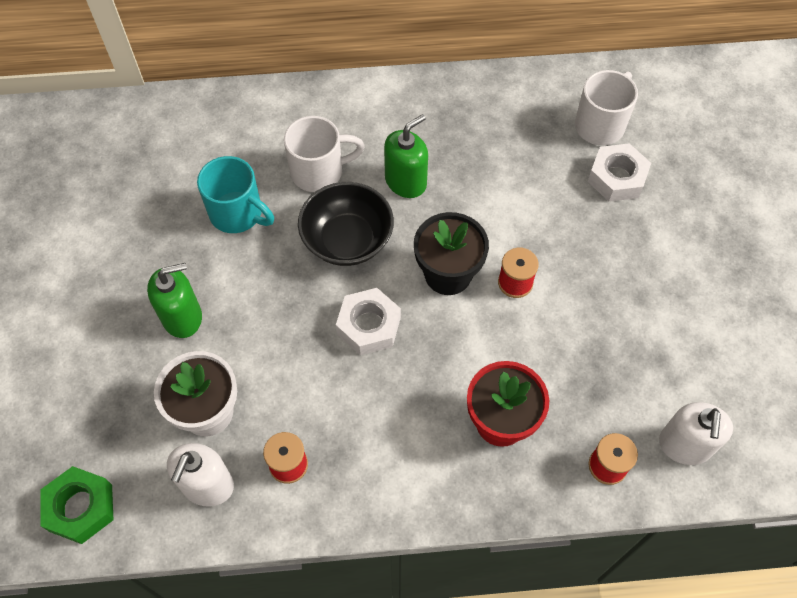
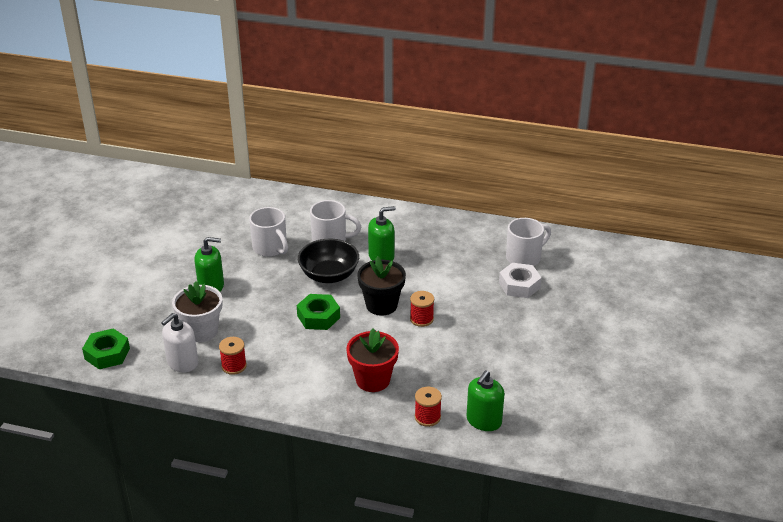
camera: 20 degrees right, 25 degrees down
turquoise mug [197,156,274,233] -> white mug [249,207,288,257]
white nut [336,288,401,355] -> green nut [297,294,340,330]
white soap dispenser [659,402,733,465] -> green soap dispenser [467,370,505,431]

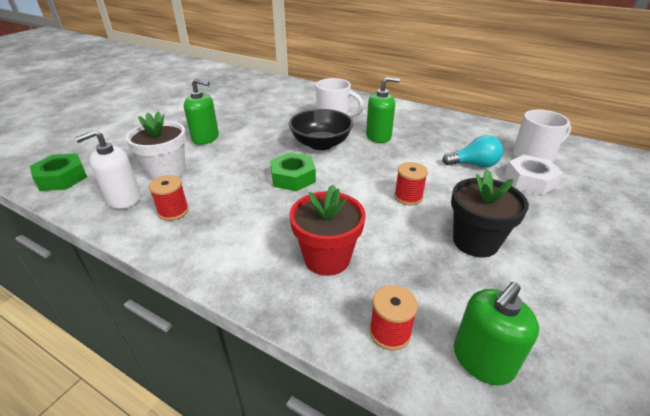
camera: 15 degrees right, 0 degrees up
white mug [249,207,288,257] -> none
black flower pot [357,256,406,316] -> black flower pot moved to [451,170,529,257]
none -> turquoise light bulb [442,135,503,167]

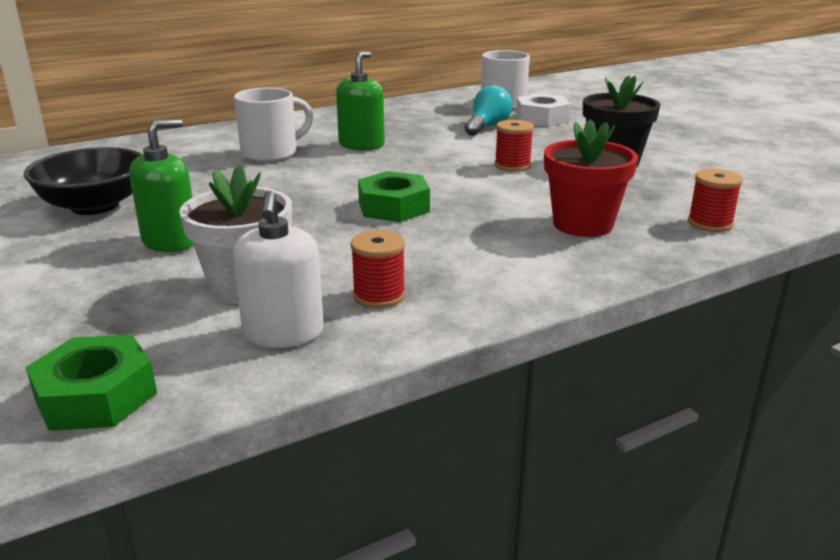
camera: 60 degrees left, 10 degrees down
black bowl [289,109,353,150] -> black bowl moved to [24,147,143,215]
green soap dispenser [454,282,539,385] -> none

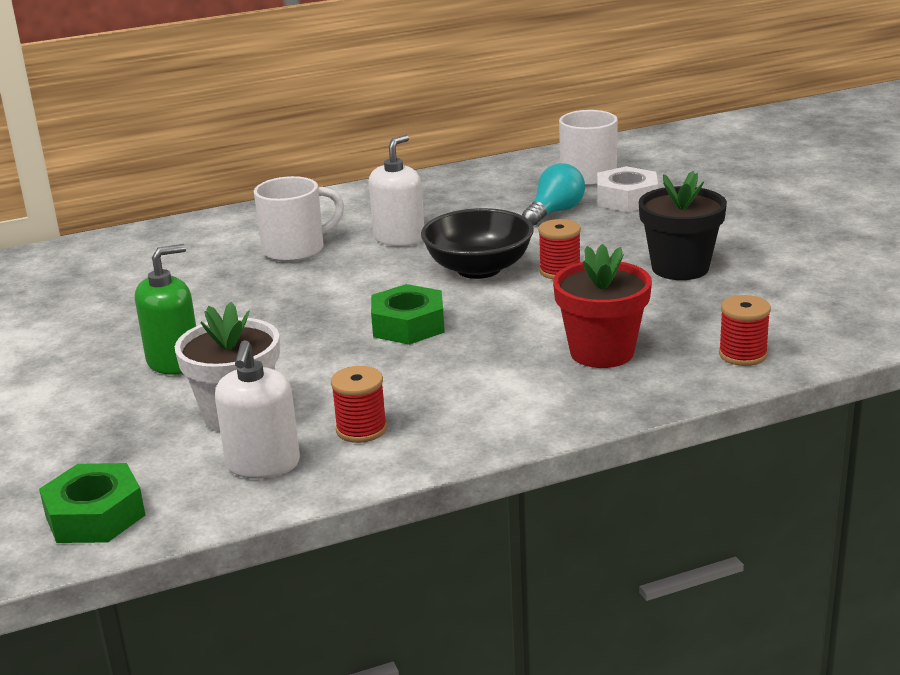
camera: 10 degrees right, 0 degrees up
black bowl [24,147,143,215] -> black bowl moved to [421,208,534,279]
green soap dispenser [336,51,385,151] -> white soap dispenser [369,135,424,247]

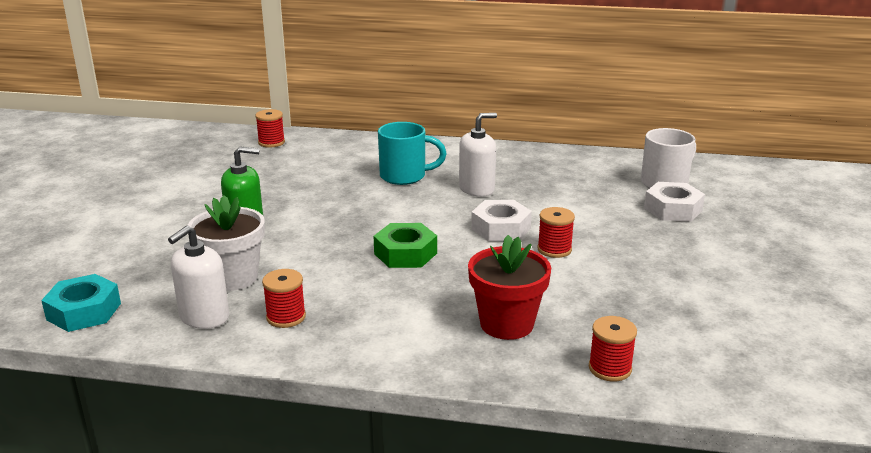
camera: 30 degrees right, 0 degrees up
green nut [39,463,145,543] -> turquoise nut [41,274,121,332]
white mug [254,176,344,262] -> turquoise mug [378,122,447,185]
black bowl [421,208,534,279] -> white nut [471,200,532,241]
turquoise light bulb [522,163,585,226] -> none
black flower pot [639,171,727,280] -> none
none -> red spool [255,109,285,148]

